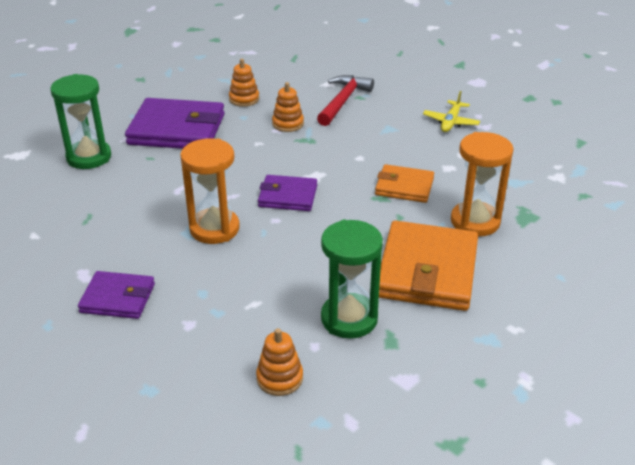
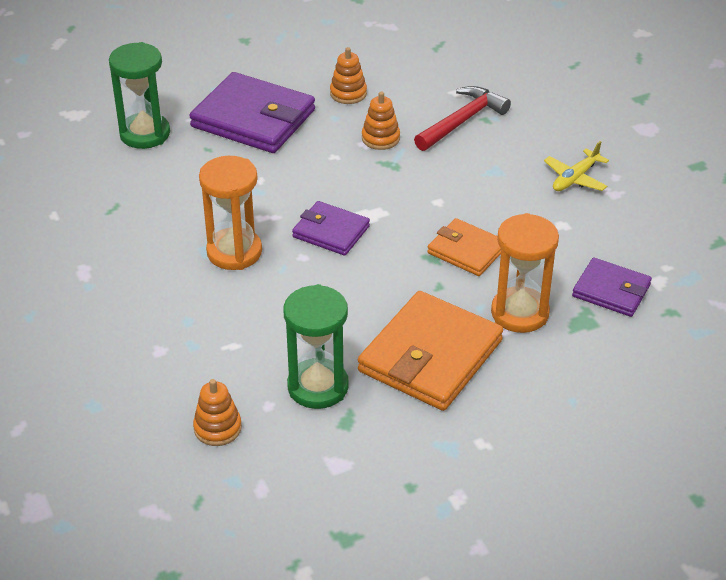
camera: 20 degrees right, 5 degrees up
purple wallet [78,271,155,319] -> purple wallet moved to [572,258,652,317]

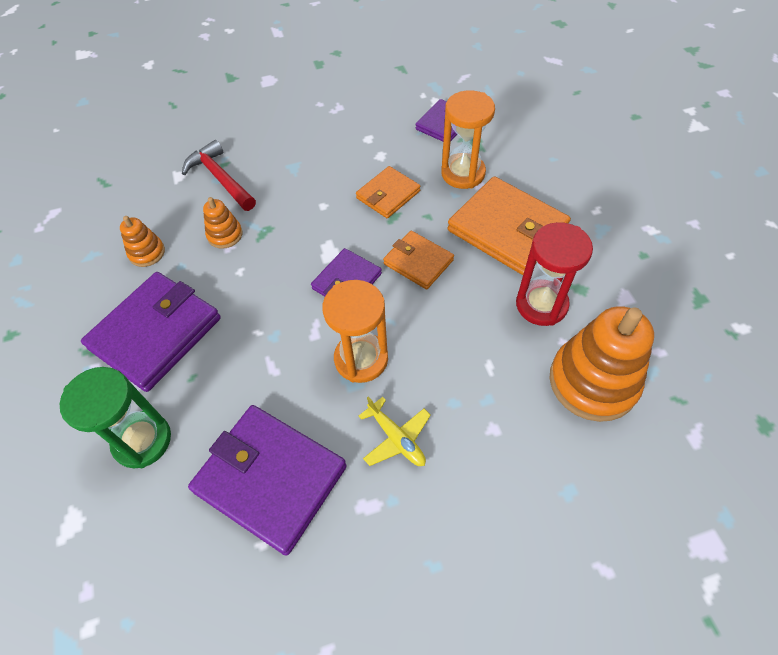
camera: 80 degrees left, 15 degrees up
orange stacking toy [193,379,242,446] -> orange stacking toy [550,306,654,422], size x2.06
green hourglass [283,284,349,409] -> red hourglass [516,222,593,326]
yellow plane [544,141,609,191] -> yellow plane moved to [359,396,431,466]
none -> purple wallet [188,405,347,556]
none -> orange wallet [383,231,454,289]

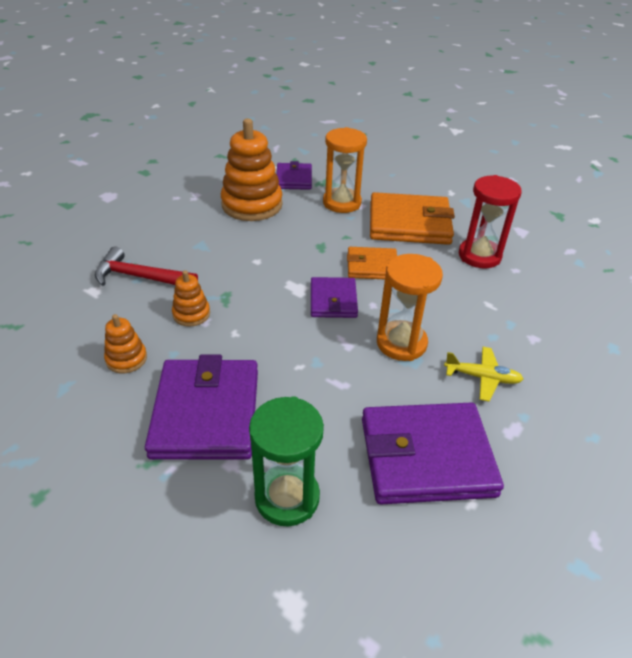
camera: 40 degrees left, 15 degrees down
orange wallet [356,166,420,218] -> none
orange stacking toy [550,306,654,422] -> orange stacking toy moved to [221,118,283,221]

